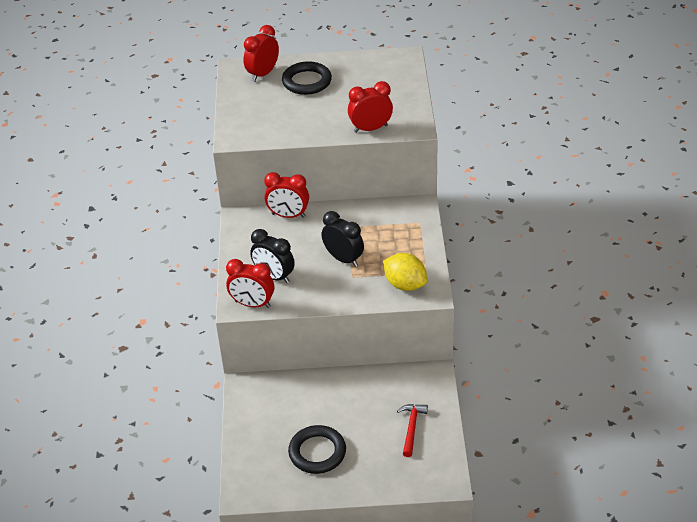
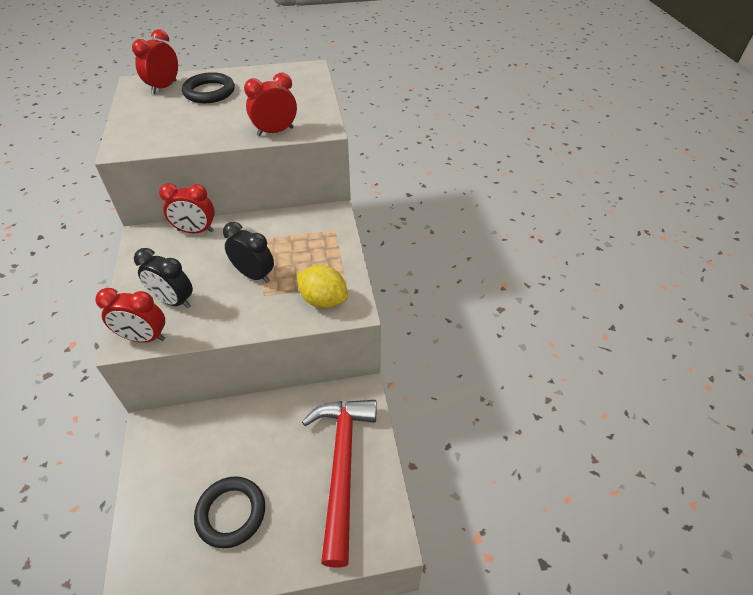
camera: 10 degrees left, 5 degrees up
red hammer [397,404,428,457] -> red hammer [302,400,377,568], size x2.22

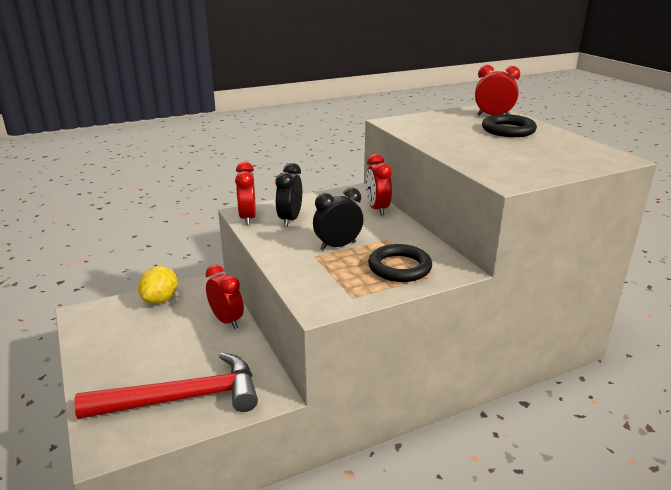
camera: 75 degrees right, 20 degrees down
black ring [194,476,265,548] -> black ring moved to [368,244,432,282]
black clock [223,222,274,283] -> black clock turned 135 degrees counterclockwise [313,188,363,250]
red clock [244,73,297,136] -> red clock moved to [205,265,244,329]
yellow lemon [297,265,348,308] -> yellow lemon moved to [138,266,178,304]

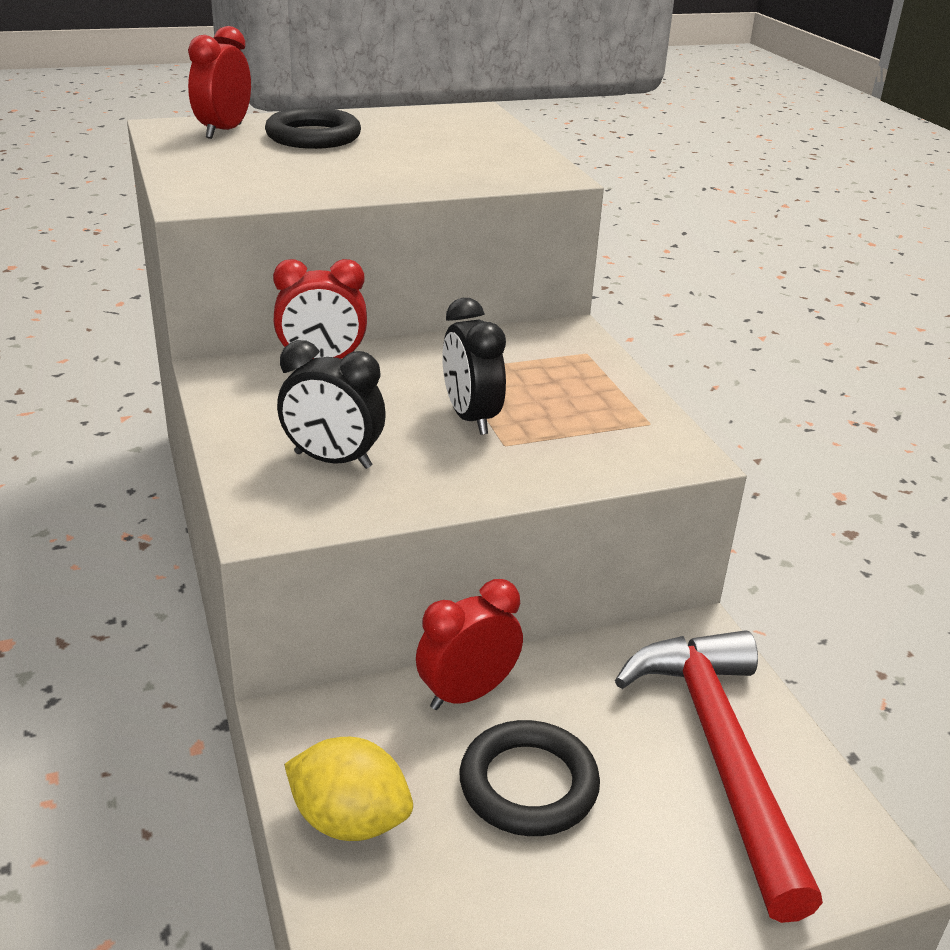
camera: 85 degrees left, 5 degrees up
red clock [235,162,256,225] -> none
black ring [368,244,432,282] -> black ring moved to [459,720,600,836]

